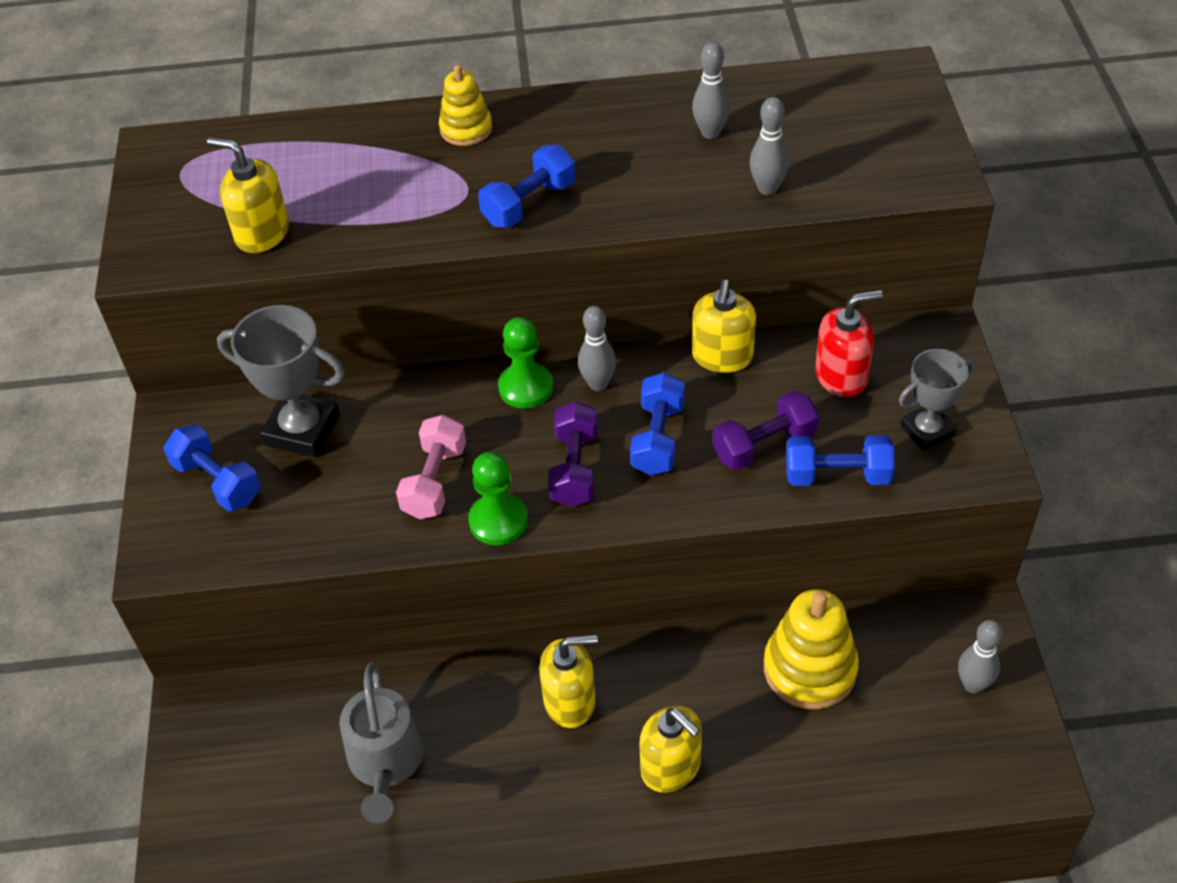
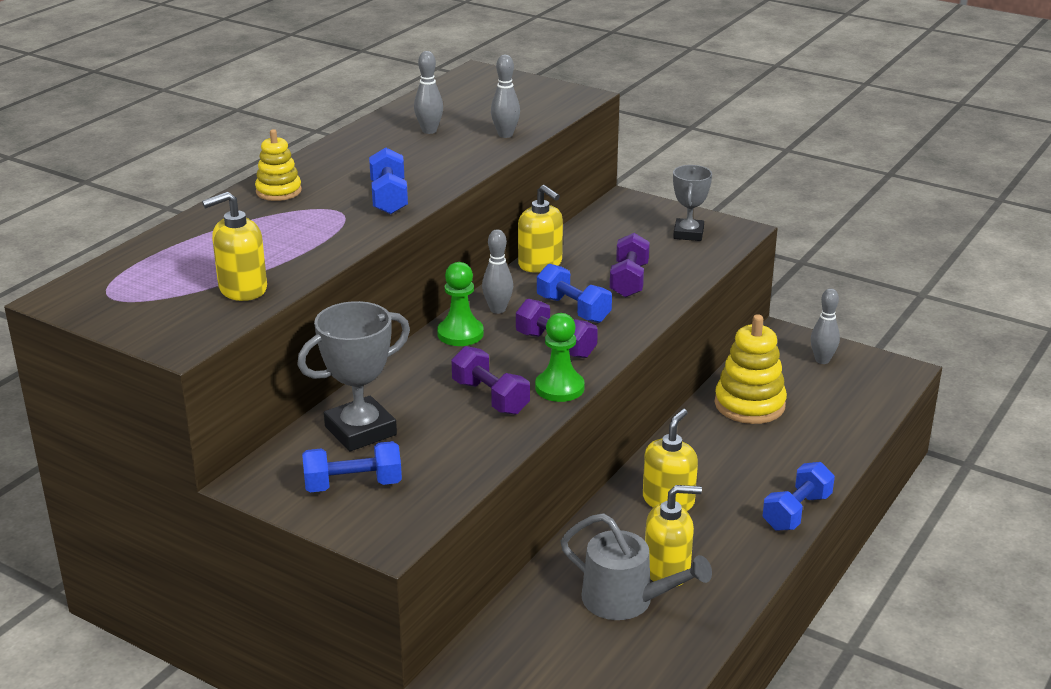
camera: 55 degrees left, 20 degrees down
pink dumbbell [396,415,466,519] -> purple dumbbell [452,346,530,415]
yellow soap dispenser [639,706,702,793] -> yellow soap dispenser moved to [645,485,702,586]
blue dumbbell [786,435,895,486] -> blue dumbbell moved to [762,462,835,531]
red soap dispenser [815,290,883,397] -> none

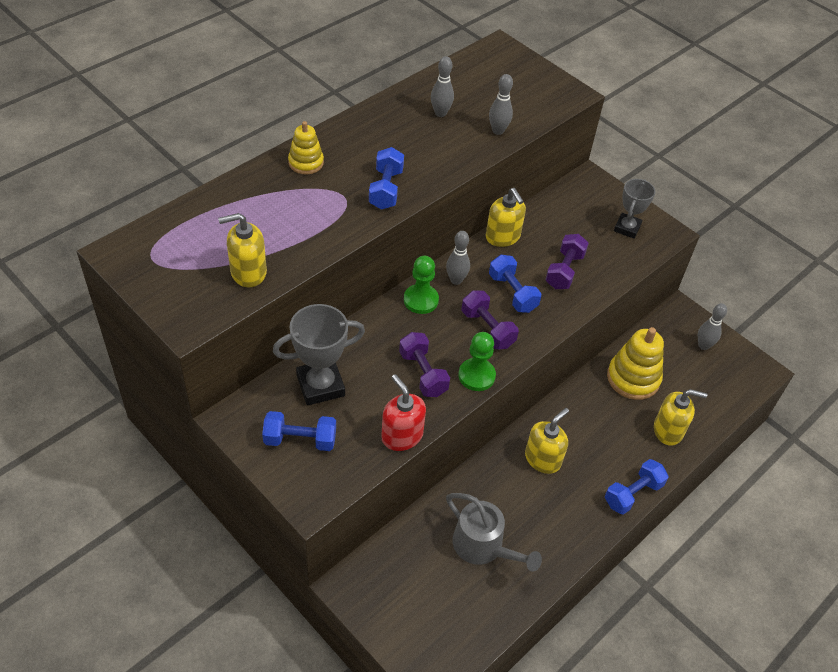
camera: 10 degrees right, 20 degrees up
yellow soap dispenser [645,485,702,586] -> yellow soap dispenser moved to [654,389,707,446]
none -> red soap dispenser [381,374,426,451]

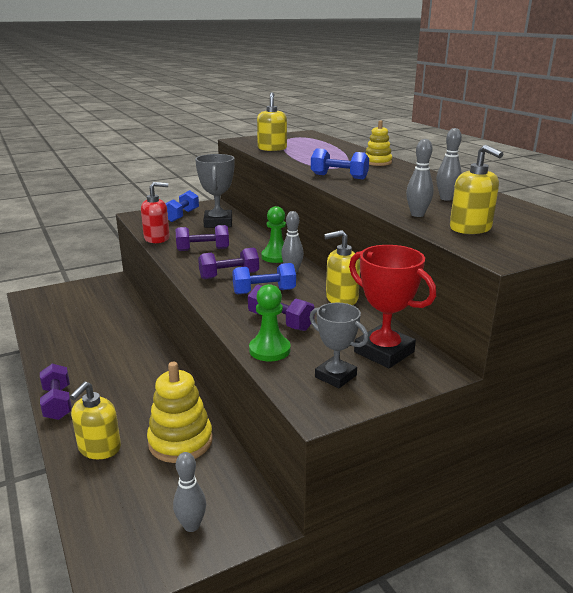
camera: 110 degrees right, 25 degrees down
grey watering can [446,493,542,572] -> none
green pawn [458,332,496,391] -> green pawn moved to [249,284,291,361]
yellow soap dispenser [525,408,569,474] -> yellow soap dispenser moved to [450,145,503,234]
blue dumbbell [605,459,669,515] -> purple dumbbell [40,364,72,420]
none -> red trophy [349,245,436,368]

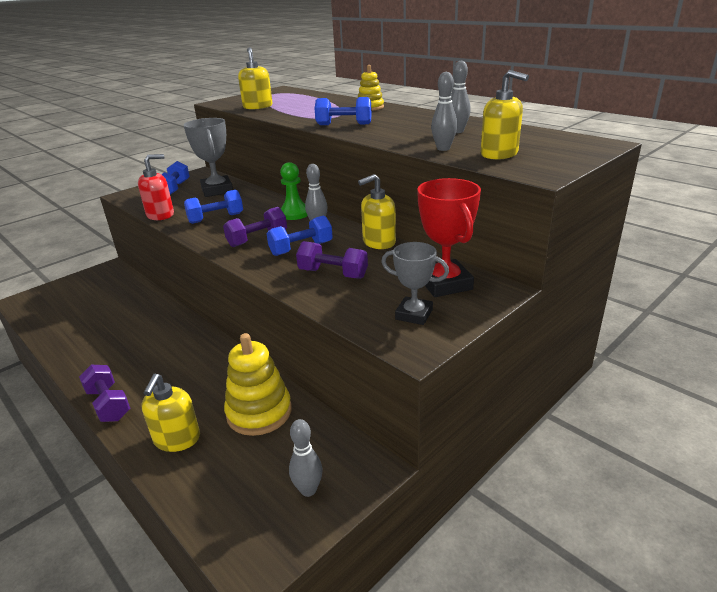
camera: 15 degrees left, 5 degrees up
purple dumbbell [176,225,229,251] -> blue dumbbell [184,190,243,224]
green pawn [249,284,291,361] -> none
red trophy [349,245,436,368] -> red trophy turned 45 degrees clockwise [417,178,481,297]

